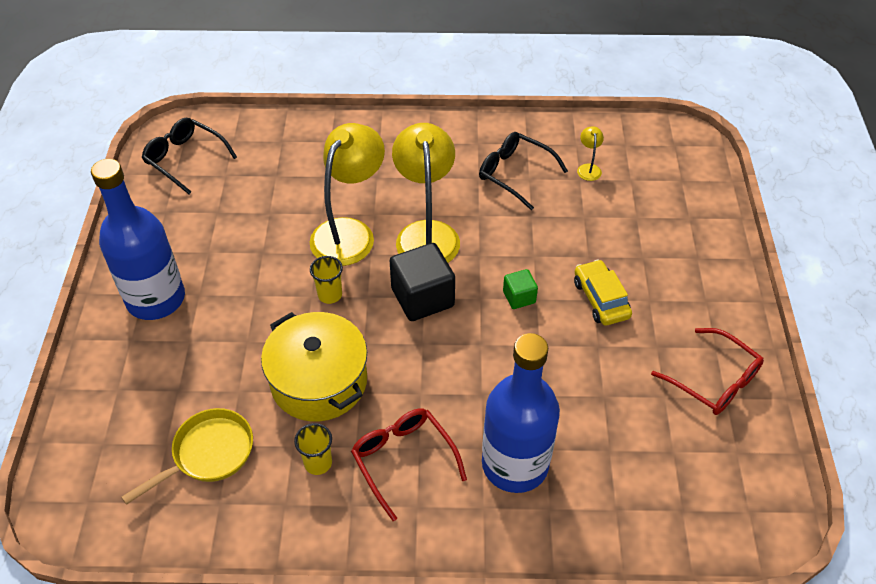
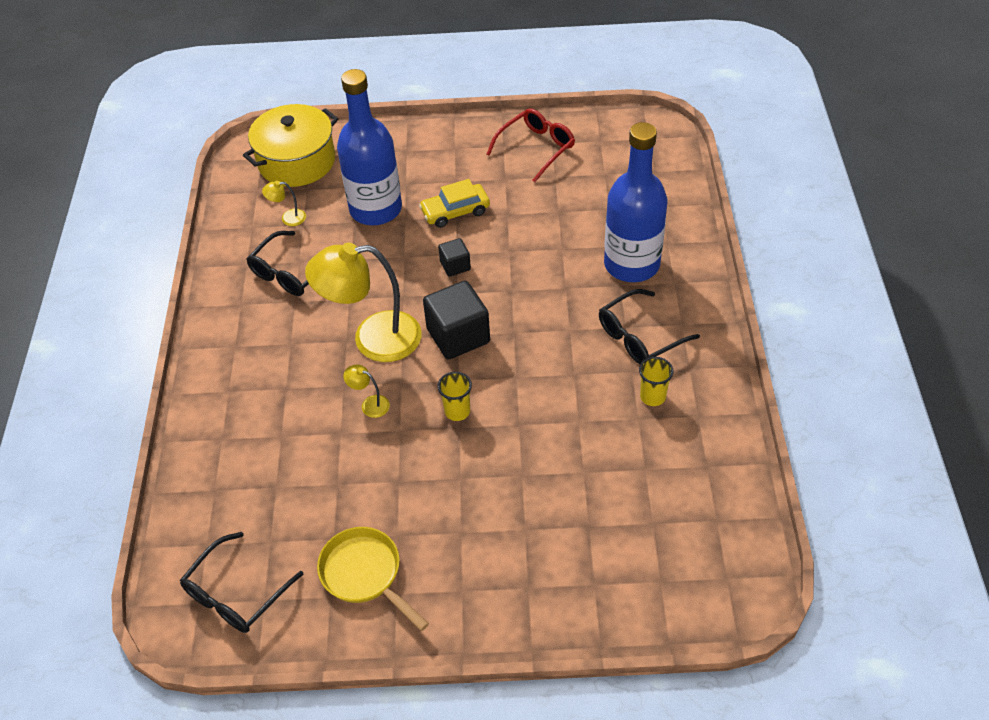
camera: 90 degrees left, 0 degrees up
blue bottle [91,159,185,320] -> blue bottle moved to [337,69,402,225]
yellow pan [121,408,253,505] -> yellow pan moved to [317,527,429,631]
yellow pot [261,312,367,422] -> yellow pot moved to [243,104,338,187]
yellow lamp [310,123,385,266] -> yellow lamp [344,364,390,418], size x0.40
red glasses [351,409,467,521] -> black glasses [599,289,700,364]
green cube [503,269,538,309] -> black cube [438,238,471,277]

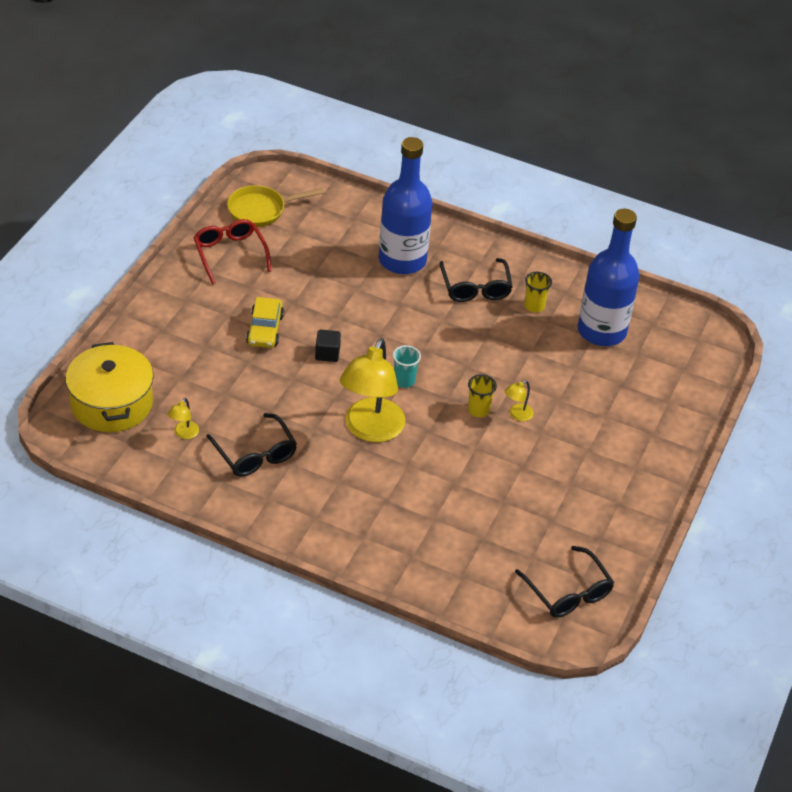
camera: 70 degrees left, 5 degrees down
yellow pan [317,527,429,631] -> yellow pan moved to [227,185,324,227]
blue bottle [337,69,402,225] -> blue bottle moved to [578,209,639,346]
yellow lamp [344,364,390,418] -> yellow lamp moved to [505,380,534,421]
black cube [423,281,490,359] -> turquoise cup [393,345,421,388]

